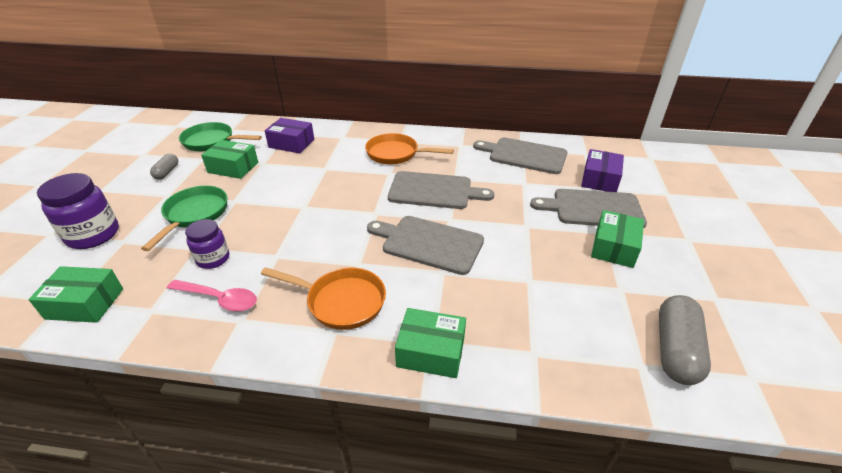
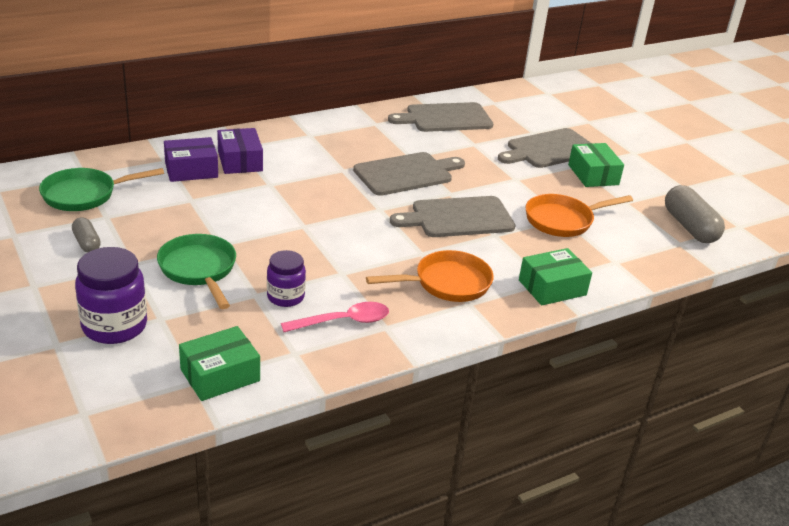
camera: 40 degrees left, 5 degrees down
green box [201,140,258,179] -> none
orange pan [365,133,454,164] -> orange pan moved to [526,194,633,237]
purple box [581,149,624,192] -> purple box moved to [217,128,263,174]

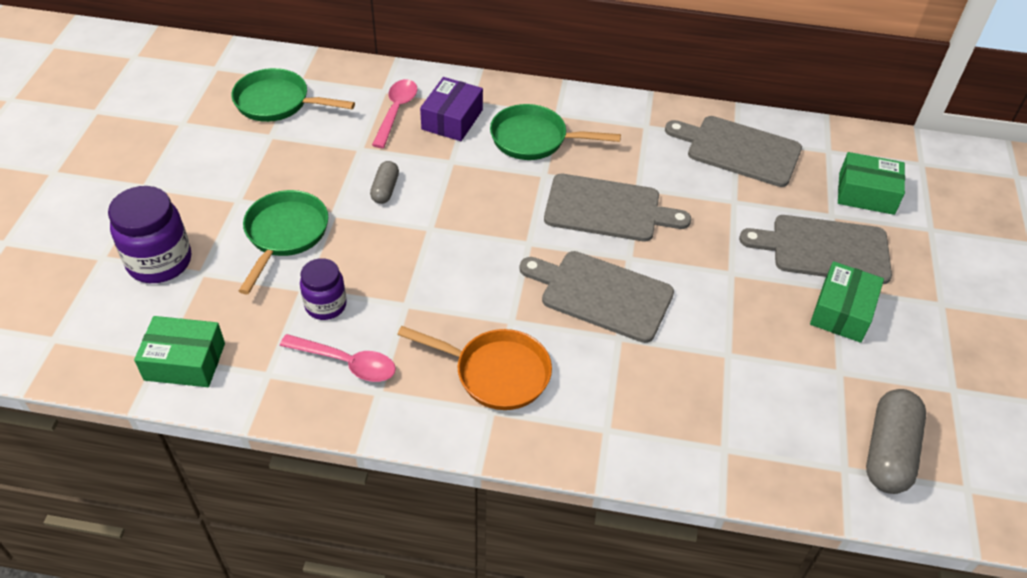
camera: 40 degrees right, 15 degrees up
grey capsule [72,218,101,252] -> grey capsule moved to [370,161,399,204]
purple box [164,137,218,182] -> pink spoon [372,79,417,148]
green box [519,248,592,305] -> green box moved to [838,152,905,215]
orange pan [526,194,633,237] -> none
none -> green pan [490,104,621,160]

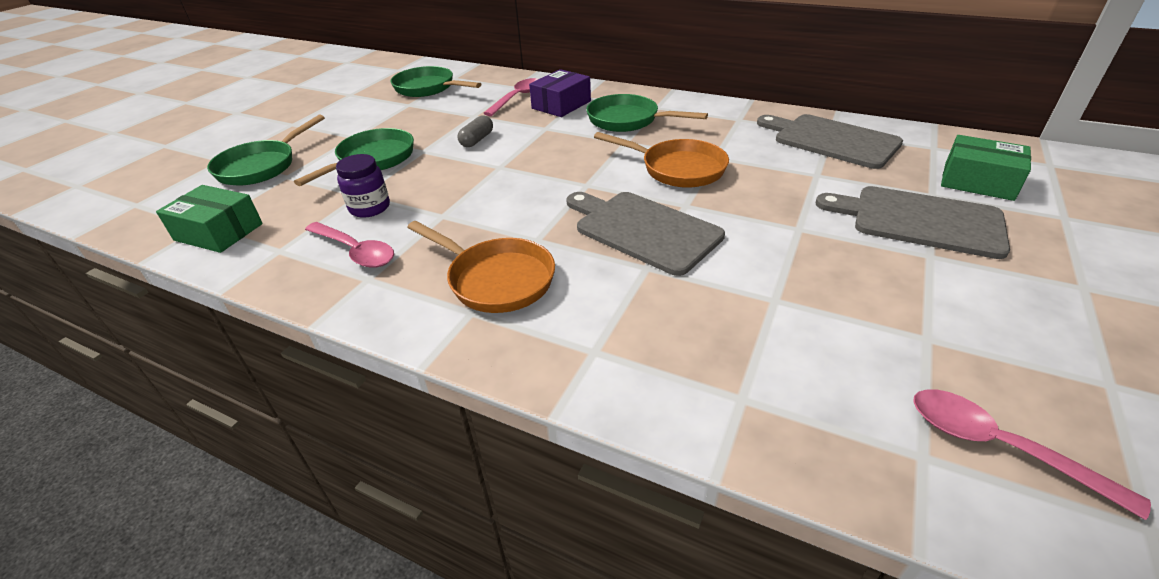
camera: 20 degrees right, 10 degrees down
purple jar [108,186,191,283] -> green pan [207,114,325,185]
grey cutting board [544,174,691,242] -> orange pan [594,132,729,188]
green box [810,261,884,343] -> none
grey capsule [866,389,926,494] -> pink spoon [913,389,1151,520]

